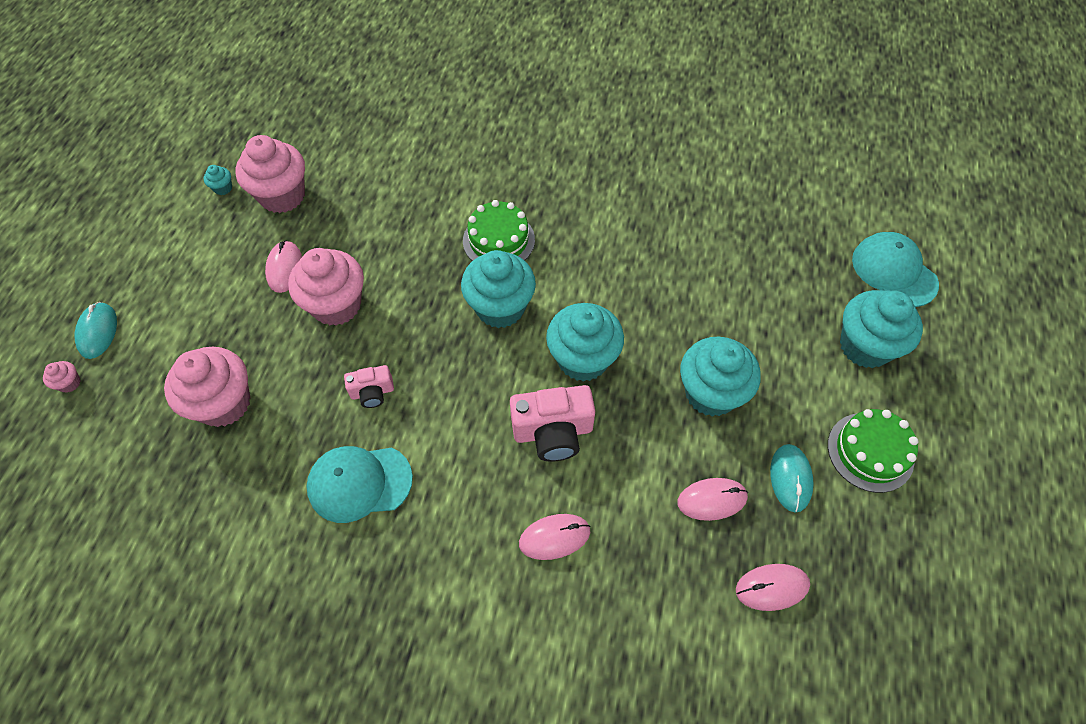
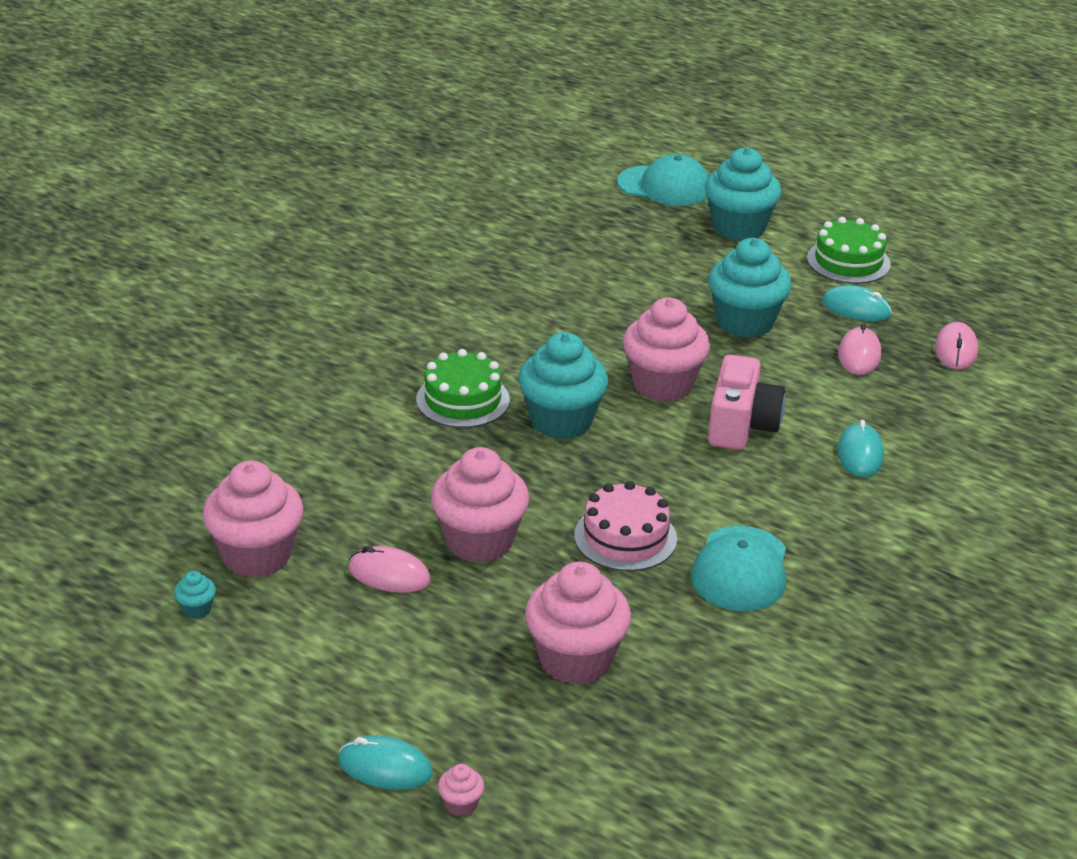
camera: 70 degrees left, 25 degrees down
pink camera [344,365,394,408] -> pink cake [574,481,677,571]
pink mouse [519,514,591,560] -> turquoise mouse [837,420,884,477]
turquoise cupcake [546,303,624,382] -> pink cupcake [623,297,710,402]
turquoise cap [852,232,939,307] -> turquoise cap turned 150 degrees counterclockwise [617,154,709,206]

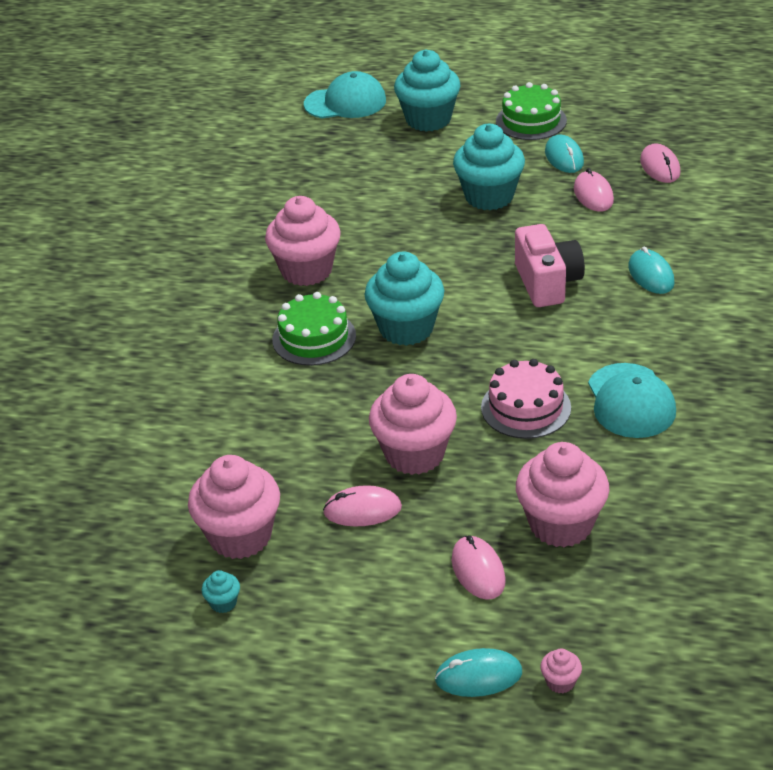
camera: 20 degrees left, 5 degrees up
pink cupcake [623,297,710,402] -> pink cupcake moved to [265,196,341,286]
turquoise mouse [822,285,892,321] -> turquoise mouse turned 75 degrees clockwise [545,134,584,173]
none -> pink mouse [452,535,506,600]

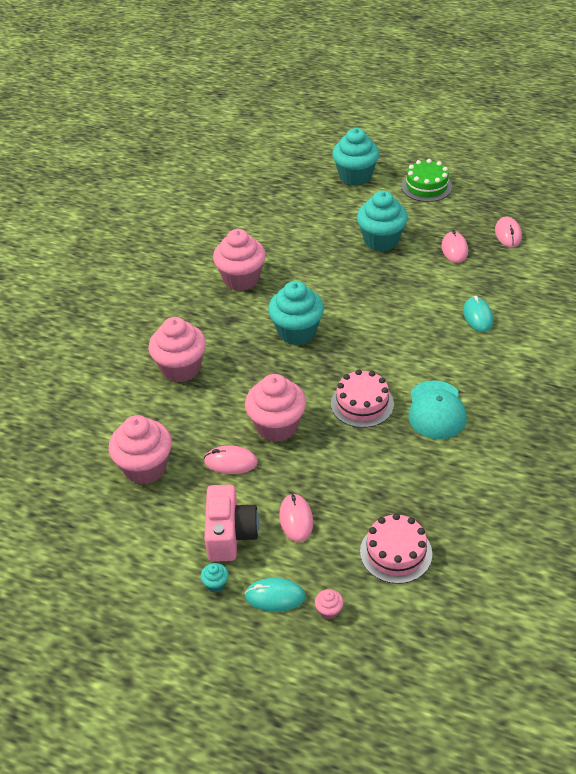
camera: 10 degrees right, 5 degrees up
turquoise cupcake [202,570,240,613] -> turquoise cupcake moved to [201,563,228,592]
green cake [272,292,356,366] -> none
turquoise cap [304,71,386,118] -> none
pink camera [515,224,585,307] -> pink camera moved to [204,485,259,562]
pink cupcake [516,442,609,547] -> pink cupcake moved to [148,317,206,382]
turquoise mouse [545,134,584,173] -> none
none -> pink cake [360,513,432,584]

